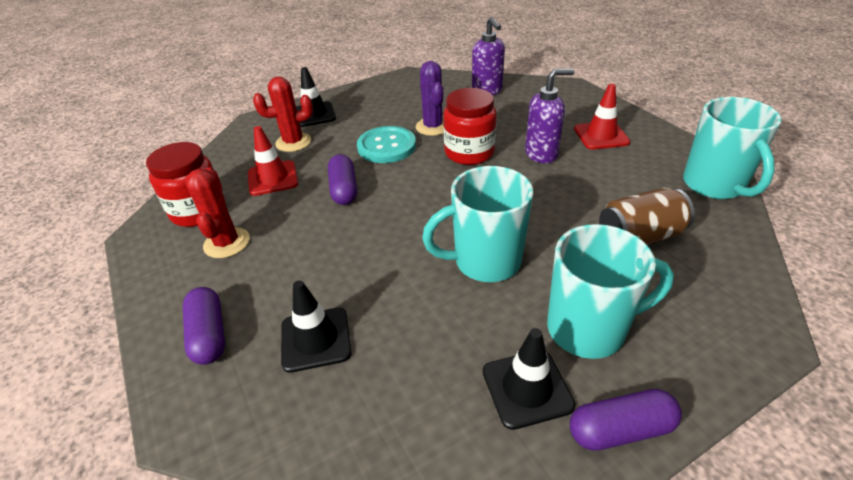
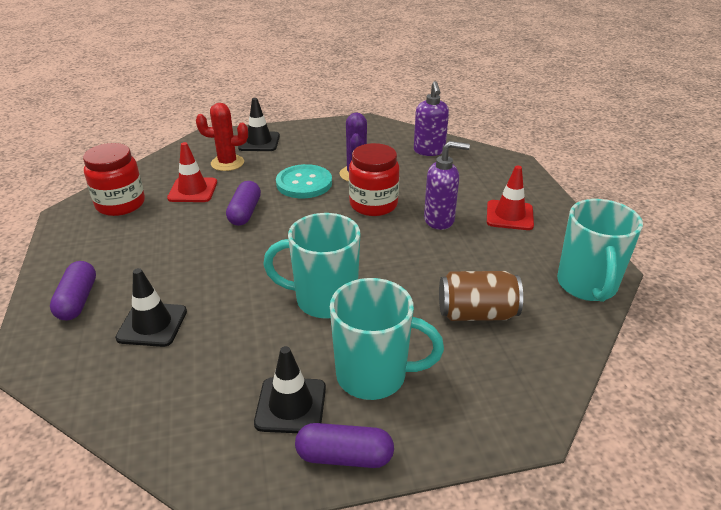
camera: 15 degrees right, 5 degrees down
red cactus [185,167,250,258] -> none

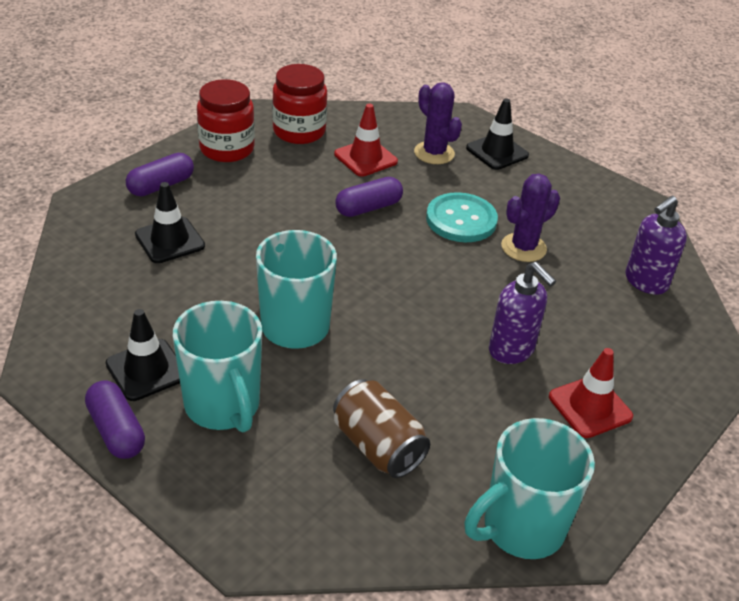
camera: 50 degrees right, 5 degrees up
red cactus [196,103,248,171] -> purple cactus [414,82,462,164]
red jar [349,143,399,216] -> red jar moved to [197,79,255,162]

